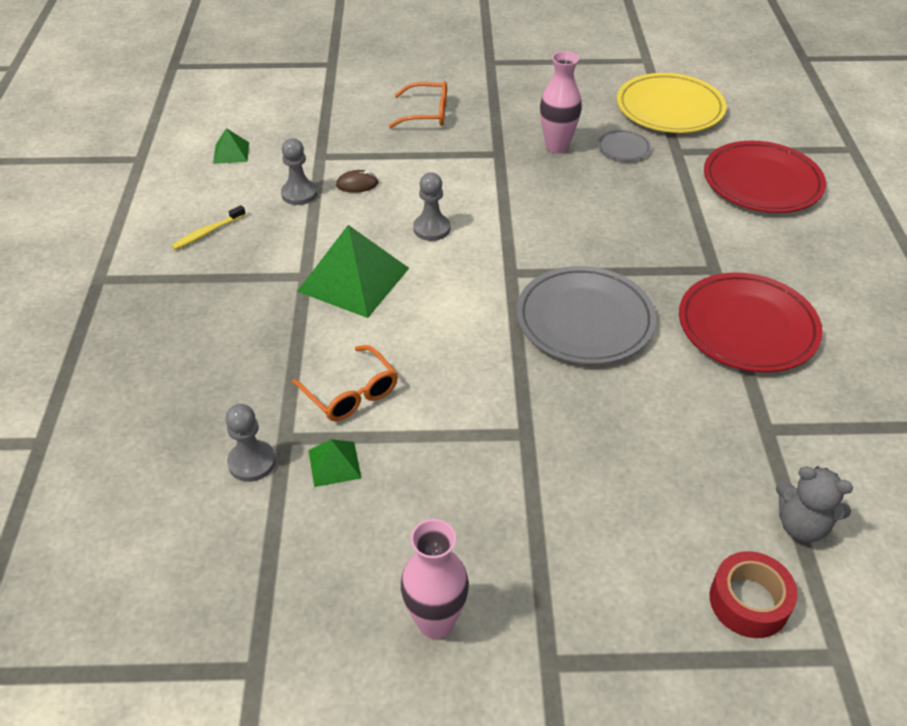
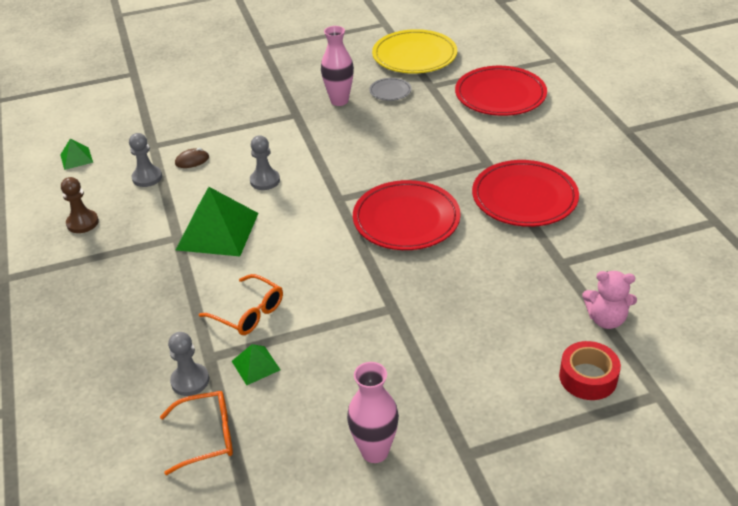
camera: 15 degrees left, 5 degrees down
yellow toothbrush [171,205,246,250] -> brown pawn [61,177,99,233]
orange glasses [389,81,447,128] -> orange glasses moved to [160,391,233,475]
grey plate [516,266,656,364] -> red plate [353,180,461,250]
grey teddy bear [776,466,853,542] -> pink teddy bear [582,271,637,329]

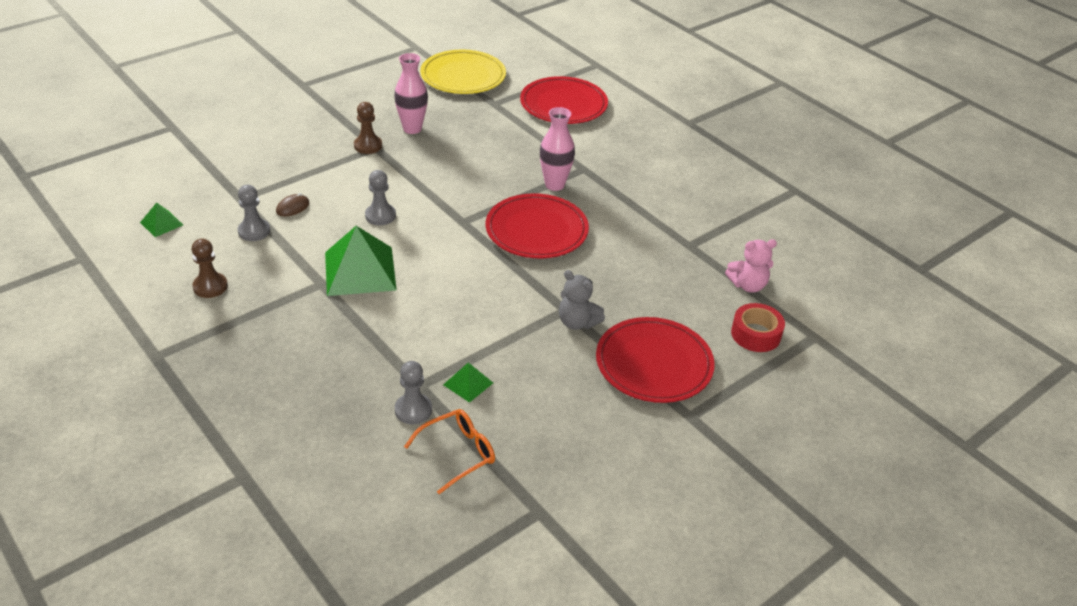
camera: 25 degrees left, 0 degrees up
orange glasses [199,274,283,335] -> none
pink vase [347,362,399,463] -> pink vase moved to [540,107,575,191]
grey plate [369,78,411,101] -> none
red plate [472,160,579,227] -> red plate moved to [596,317,715,403]
none -> brown pawn [354,102,382,154]
none -> grey teddy bear [559,270,605,330]

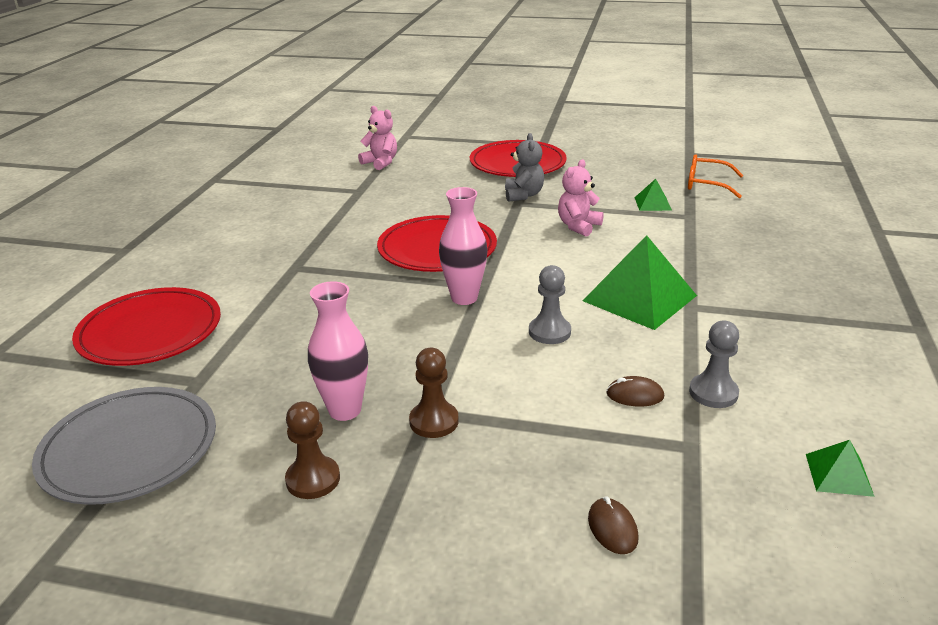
camera: 125 degrees left, 10 degrees down
brown pawn [192,239,228,298] -> brown pawn moved to [285,401,340,499]
grey pawn [395,361,432,424] -> none
yellow plate [420,50,506,94] -> grey plate [32,387,216,505]
pink vase [540,107,575,191] -> pink vase moved to [439,187,487,305]
red tape [731,303,785,352] -> none
none -> pink teddy bear [558,159,604,237]
none -> brown mouse [588,496,638,554]

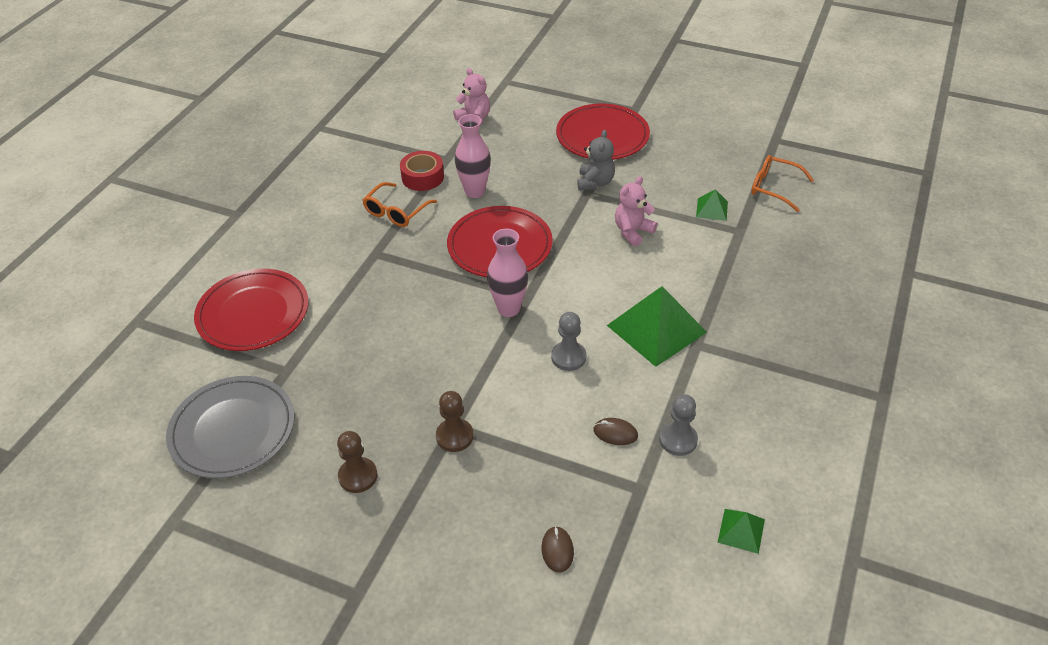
camera: 10 degrees right, 15 degrees up
pink vase [308,281,368,421] -> pink vase moved to [455,114,491,198]
none -> orange glasses [363,182,437,227]
none -> red tape [400,151,444,191]

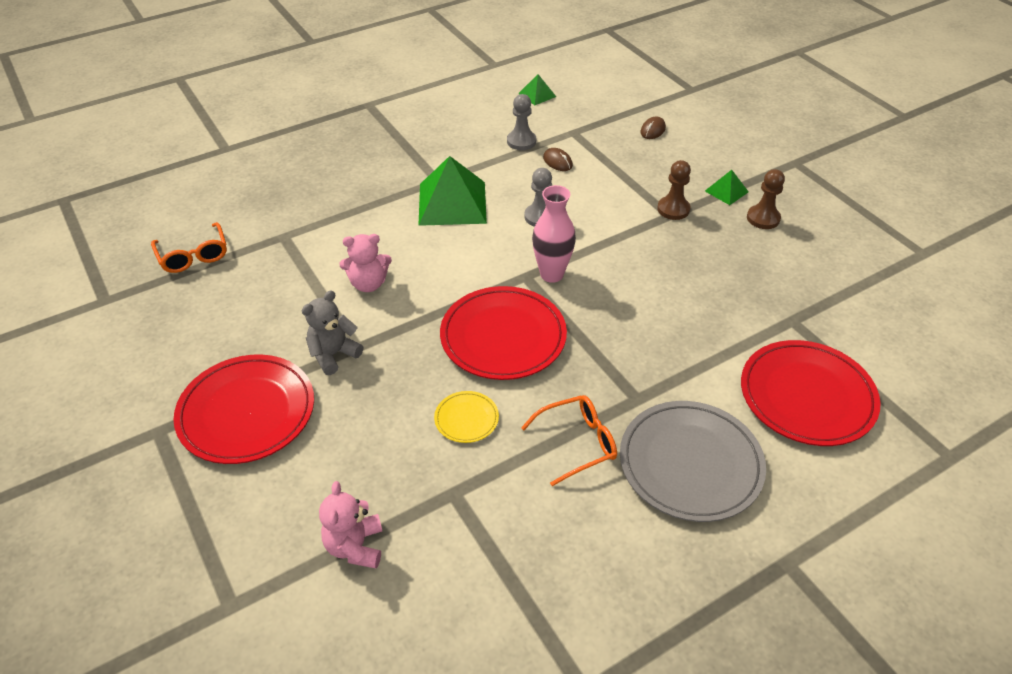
camera: 145 degrees left, 0 degrees up
grey plate [166,376,294,478] -> grey plate moved to [620,401,766,522]
red tape [400,151,444,191] -> none
pink vase [455,114,491,198] -> yellow plate [434,391,499,443]
green pyramid [696,189,728,221] -> green pyramid moved to [705,170,748,205]

